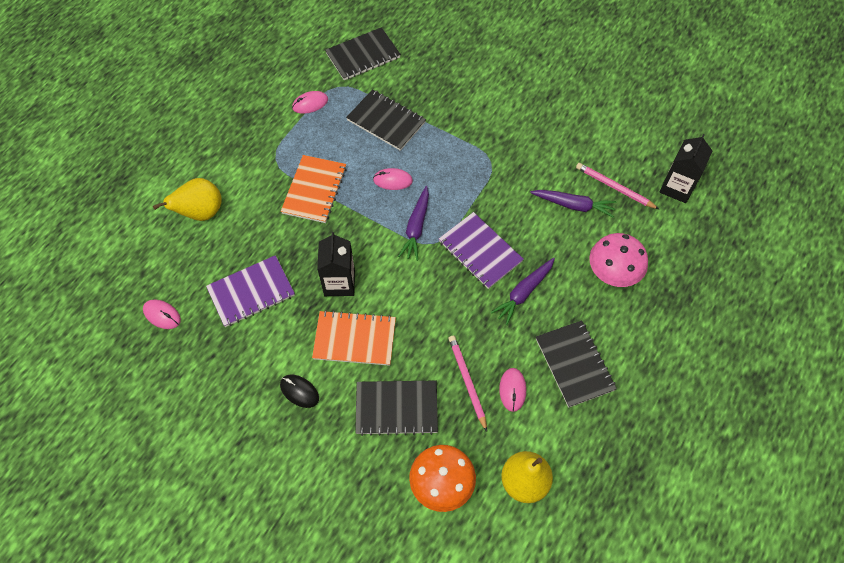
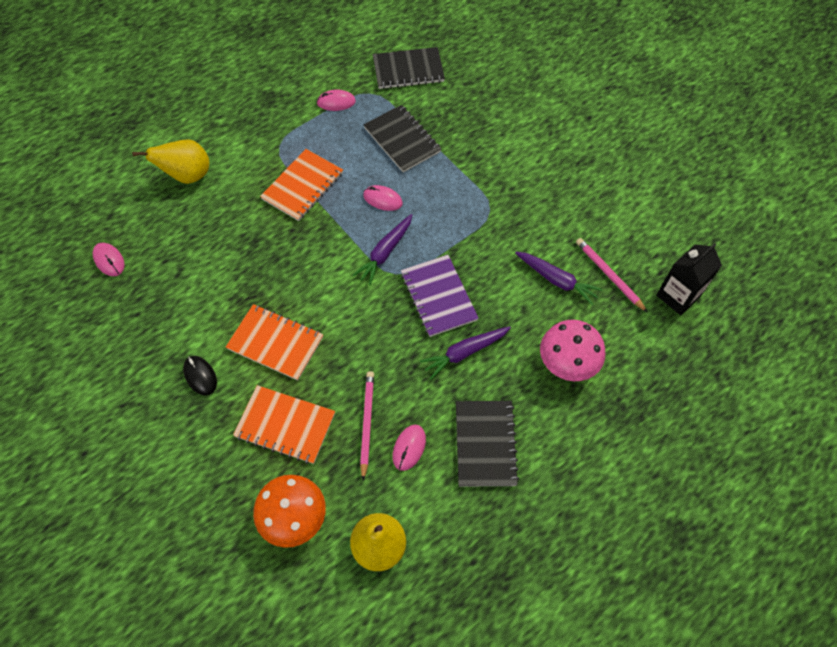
camera: 20 degrees right, 0 degrees up
purple notebook [206,255,295,327] -> none
black carton [317,232,355,296] -> none
black notebook [355,381,438,436] -> orange notebook [233,385,335,464]

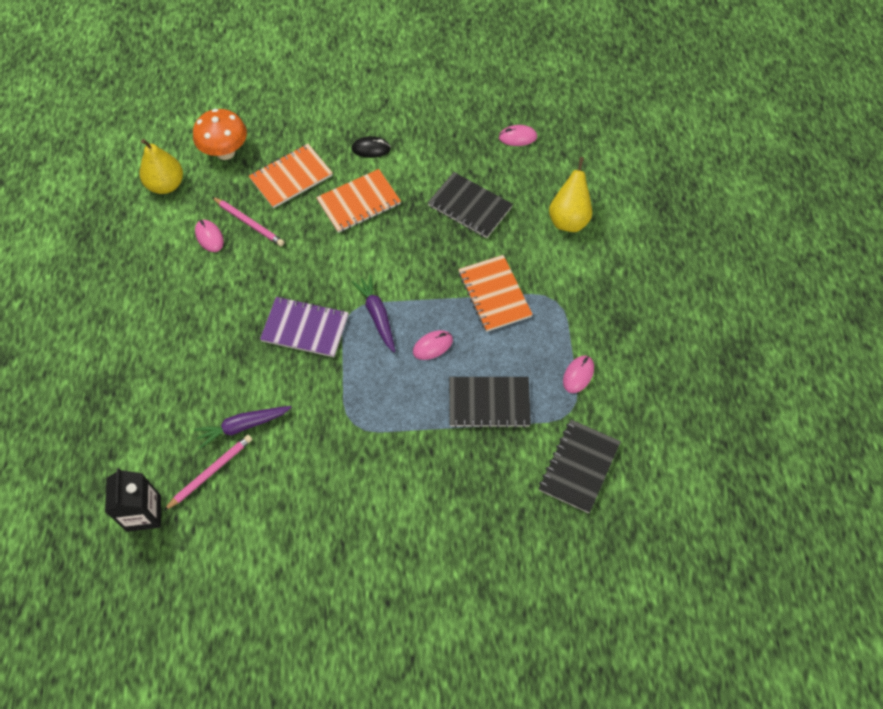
camera: 125 degrees right, 0 degrees up
purple carrot [420,326,511,379] -> none
black notebook [456,401,519,487] -> black notebook moved to [428,172,513,238]
pink mushroom [540,320,605,381] -> none
pink pencil [576,238,648,313] -> pink pencil turned 45 degrees counterclockwise [164,435,252,511]

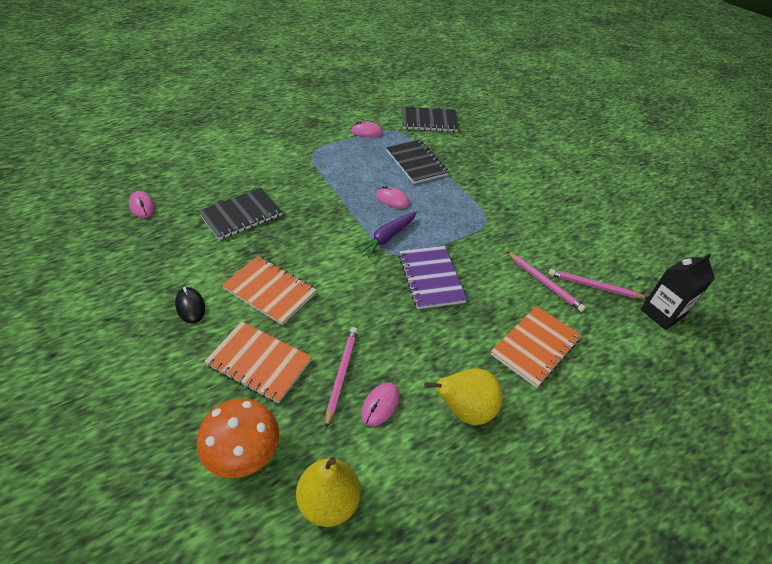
camera: 120 degrees left, 15 degrees down
purple carrot [194,406,292,449] -> pink pencil [507,251,586,312]
black notebook [428,172,513,238] -> black notebook turned 45 degrees clockwise [198,188,282,240]
orange notebook [458,255,533,332] -> orange notebook moved to [491,306,582,388]
yellow pear [549,157,592,232] -> yellow pear moved to [424,368,503,425]

